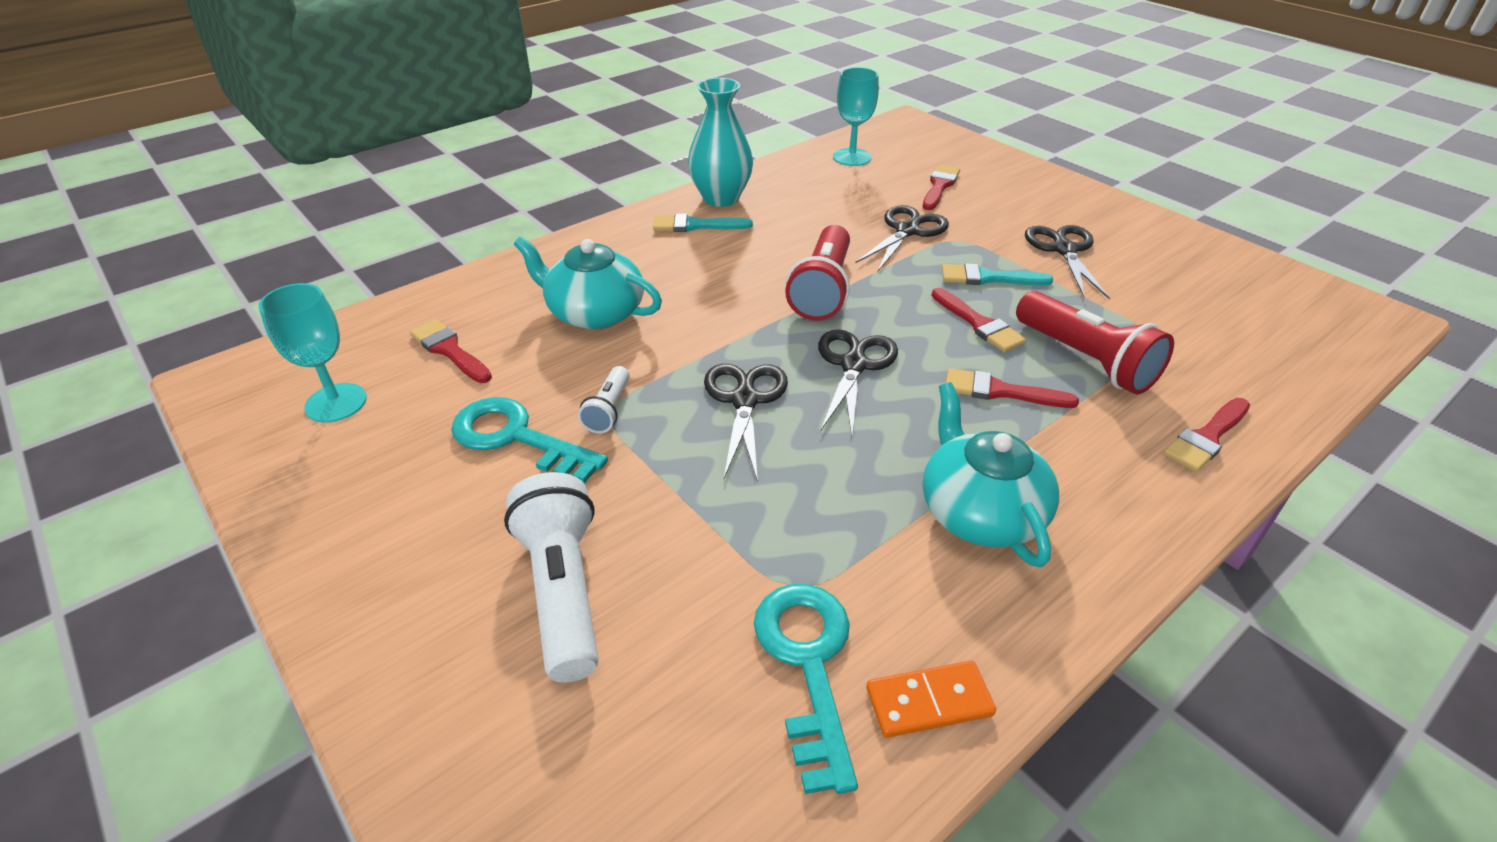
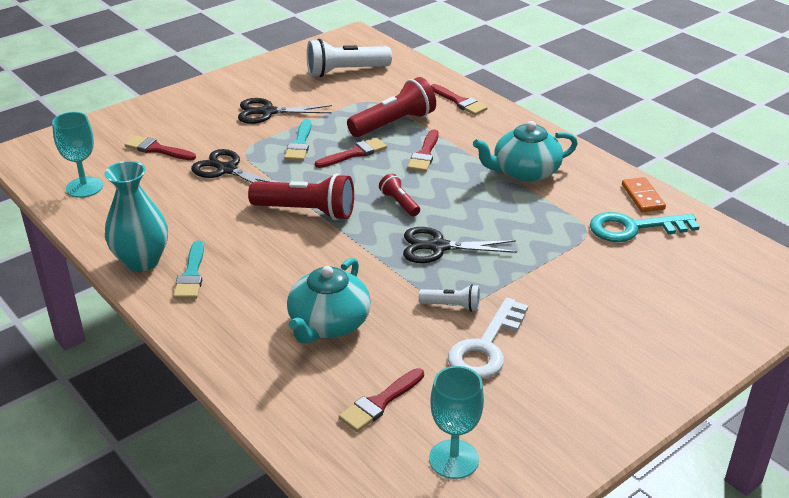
camera: 90 degrees left, 5 degrees down
turquoise key [451,397,608,484] -> white key [448,298,528,379]
white flashlight [504,472,599,683] -> white flashlight moved to [307,39,392,77]
black scissors [818,329,898,437] -> red flashlight [379,174,420,216]

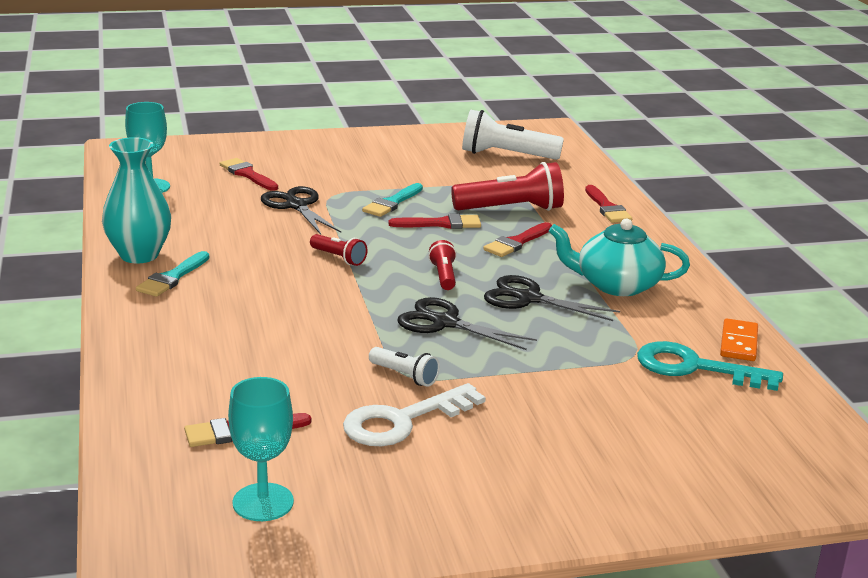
camera: 25 degrees right, 10 degrees down
black scissors [238,98,332,124] -> black scissors moved to [484,275,620,321]
red flashlight [248,173,354,220] -> red flashlight [310,234,367,266], size x0.52
turquoise teapot [287,257,371,344] -> none

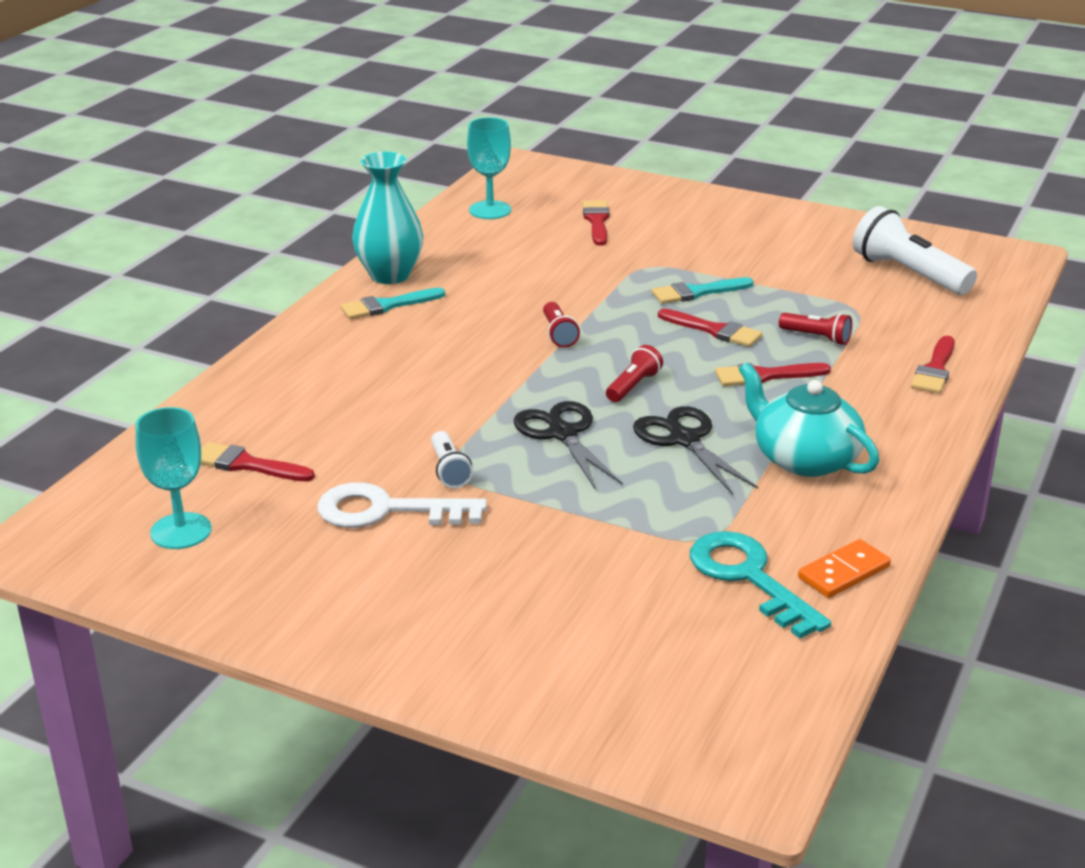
camera: 40 degrees right, 5 degrees up
black scissors [261,186,341,235] -> none
red flashlight [451,162,564,211] -> red flashlight [779,313,852,345], size x0.52

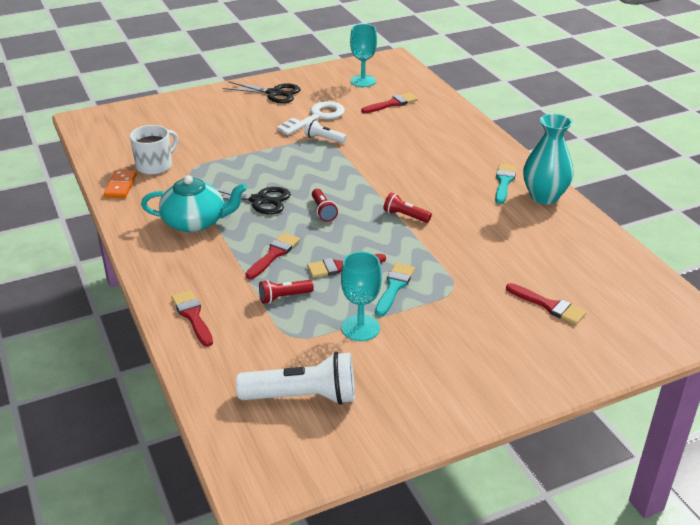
camera: 130 degrees right, 5 degrees up
turquoise goblet [467,117,511,219] -> turquoise goblet moved to [341,252,382,341]
black scissors [514,401,623,489] -> black scissors moved to [223,81,301,103]
turquoise key [690,531,831,639] -> white mug [130,125,178,175]

